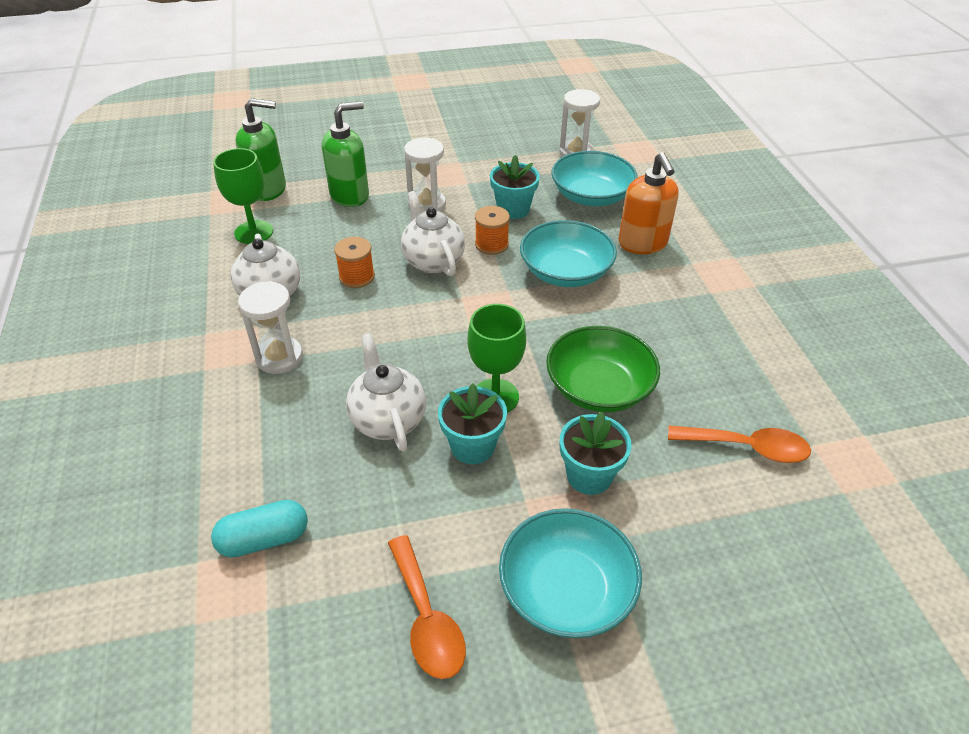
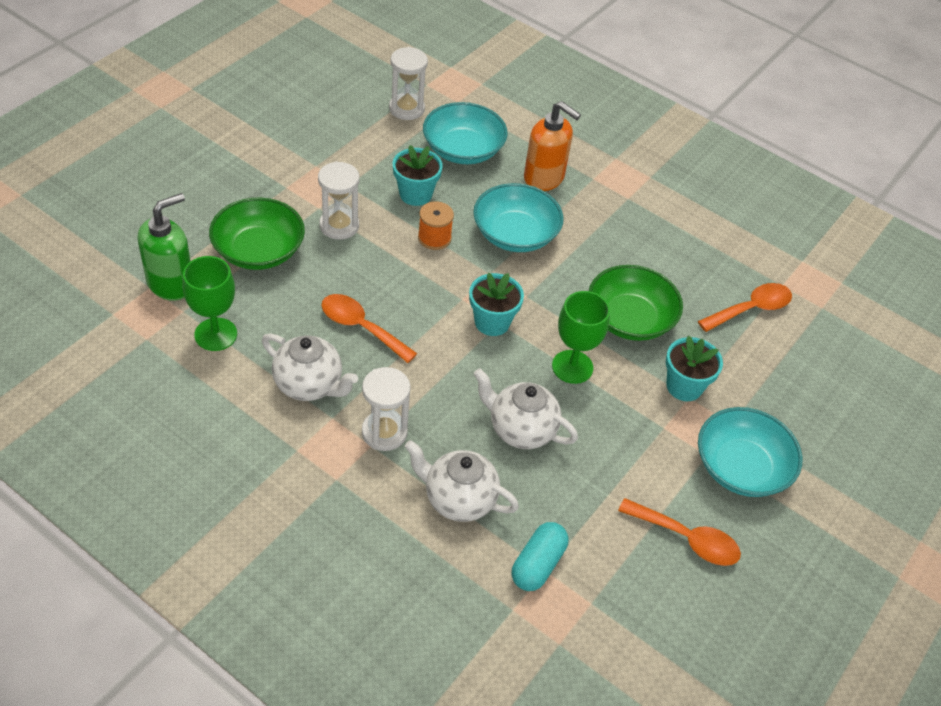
camera: 45 degrees left, 5 degrees up
green soap dispenser [322,101,369,207] -> green bowl [209,197,305,270]
orange spool [334,237,375,288] -> orange spoon [321,294,417,363]
white teapot [401,191,465,276] -> white teapot moved to [405,440,519,522]
turquoise flower pot [438,383,507,464] -> turquoise flower pot moved to [469,273,524,336]

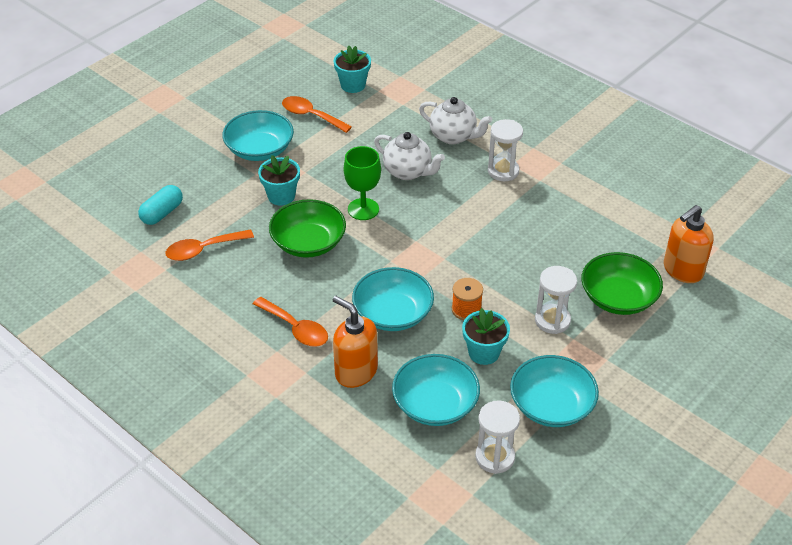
camera: 170 degrees left, 5 degrees down
green soap dispenser [138,193,190,301] -> orange soap dispenser [664,205,714,283]
green goblet [183,256,237,351] -> none
white teapot [262,333,358,401] -> none
orange spoon [321,294,417,363] -> orange spoon moved to [253,297,328,347]
turquoise flower pot [469,273,524,336] -> turquoise flower pot moved to [334,46,371,93]
turquoise capsule [512,522,568,591] -> turquoise capsule moved to [138,185,183,225]
none -> turquoise bowl [510,355,599,427]

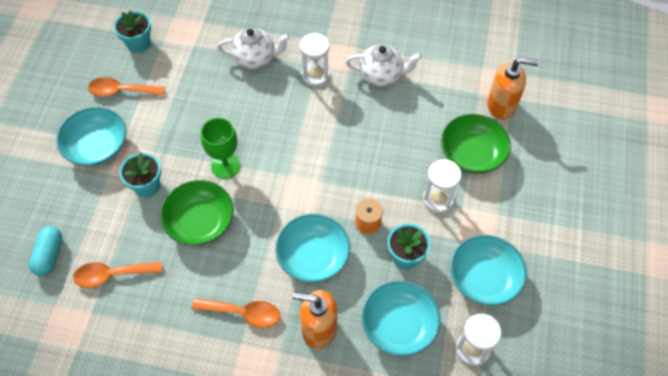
camera: 30 degrees left, 15 degrees up
orange spoon [165,229,254,261] -> orange spoon turned 45 degrees clockwise [73,262,162,288]
white teapot [374,132,445,180] -> white teapot moved to [346,45,422,87]
orange soap dispenser [664,205,714,283] -> orange soap dispenser turned 105 degrees counterclockwise [487,57,539,120]

